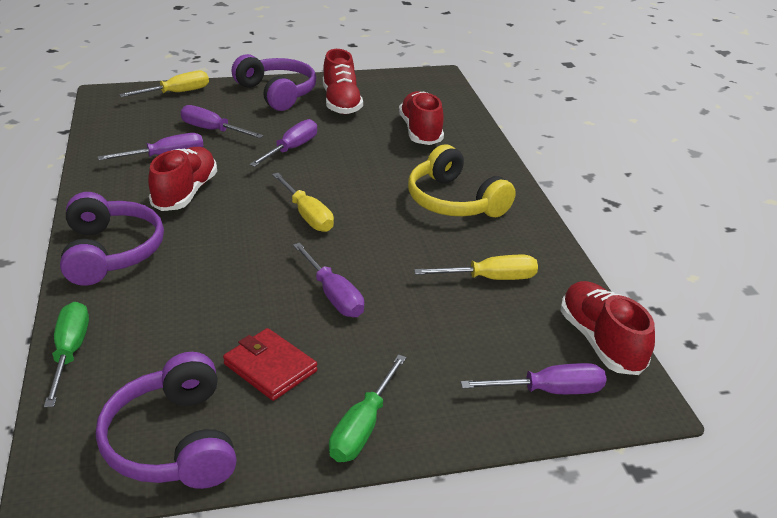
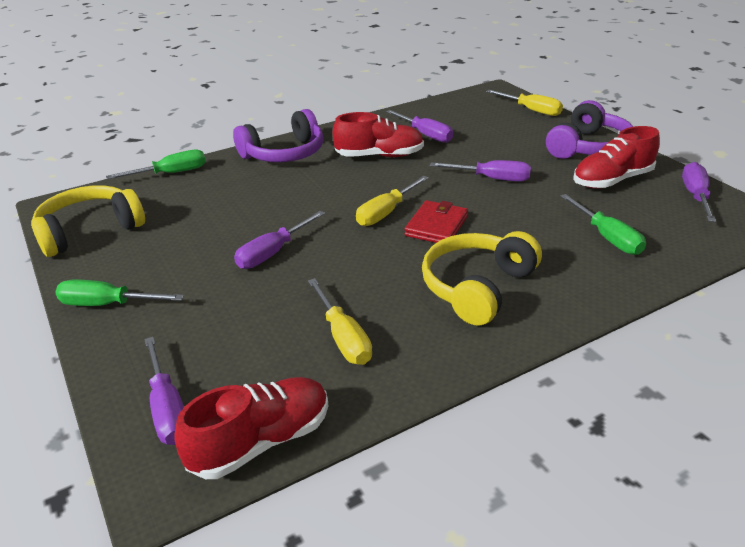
camera: 75 degrees right, 0 degrees up
purple headphones [96,352,237,489] -> yellow headphones [31,185,145,257]
purple screwdriver [180,105,264,138] -> purple screwdriver moved to [682,162,716,222]
red wallet [223,328,317,401] -> red wallet moved to [405,200,468,243]
red shoe [399,91,444,145] -> green screwdriver [560,194,646,255]

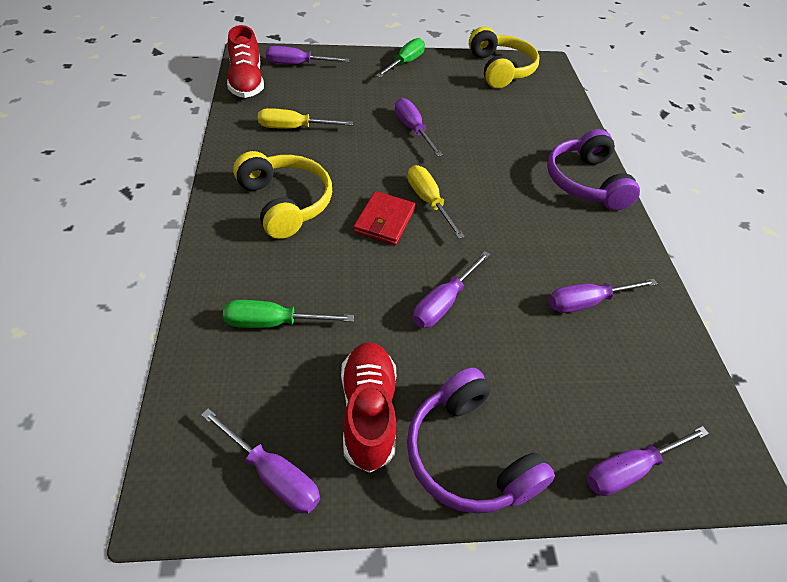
camera: 110 degrees right, 15 degrees up
green screwdriver [106,150,206,179] -> none
red shoe [333,112,424,157] -> none
red wallet [405,200,468,243] -> red wallet turned 60 degrees clockwise [353,191,415,245]
yellow screwdriver [486,90,563,116] -> purple screwdriver [587,426,709,496]

